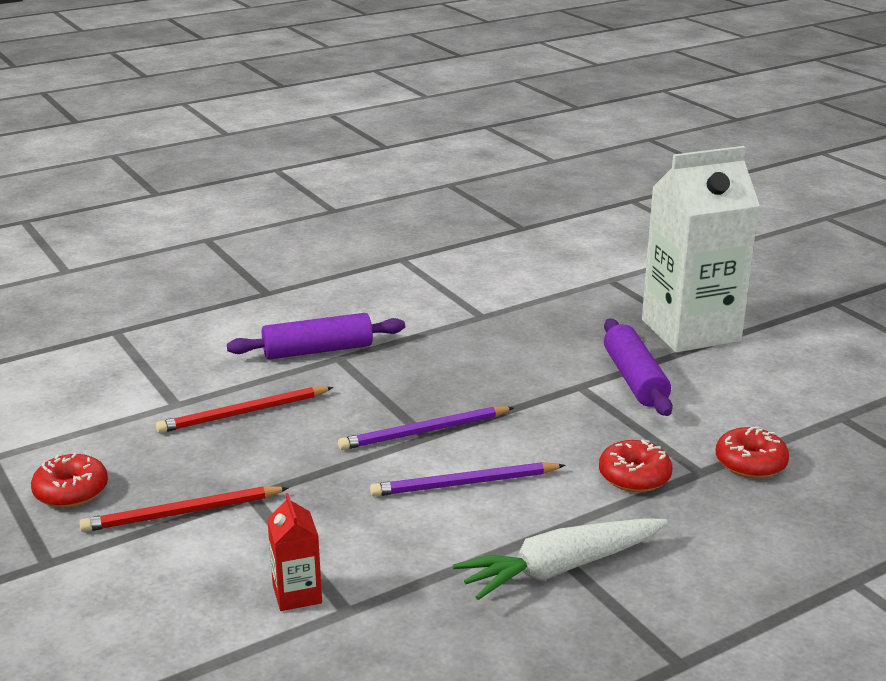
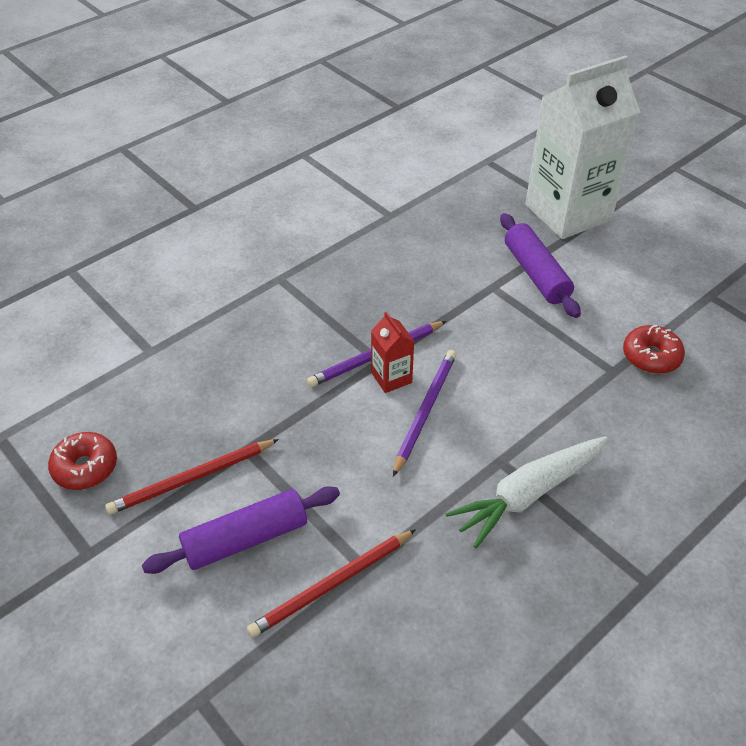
camera: 10 degrees left, 20 degrees up
red pencil [156,386,333,433] -> red pencil moved to [247,529,416,638]
purple rolling pin [227,313,405,360] -> purple rolling pin moved to [142,486,340,574]
red carton [267,493,322,611] -> red carton moved to [371,312,414,393]
purple pencil [370,462,566,496] -> purple pencil turned 135 degrees clockwise [393,350,456,477]
red donut [599,439,672,492] -> none

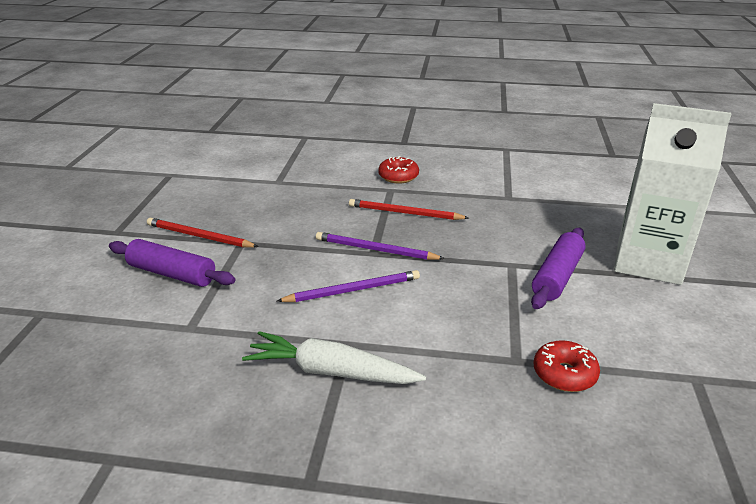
camera: 50 degrees right, 15 degrees down
red donut [48,432,117,490] -> red donut moved to [378,156,419,184]
red pencil [247,529,416,638] -> red pencil moved to [349,199,468,220]
red carton [371,312,414,393] -> none

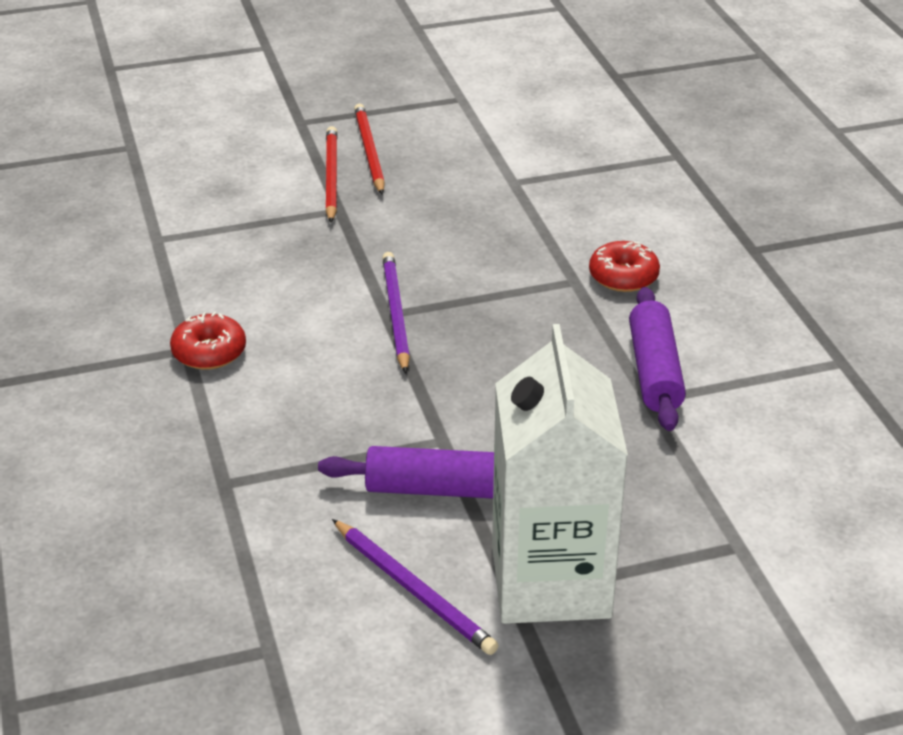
camera: 65 degrees right, 5 degrees up
purple rolling pin [109,239,235,287] -> purple rolling pin moved to [629,287,686,431]
white carrot [242,331,426,384] -> none
purple pencil [277,270,420,302] -> purple pencil moved to [332,519,499,655]
red pencil [349,199,468,220] -> red pencil moved to [354,104,385,195]
red donut [534,340,600,392] -> red donut moved to [170,312,246,370]

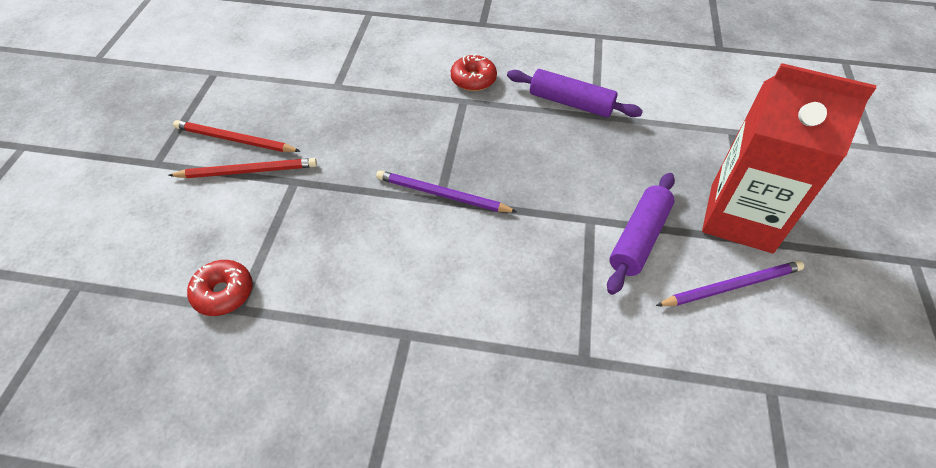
camera: 65 degrees left, 15 degrees up
red donut [170,312,246,370] -> red donut moved to [187,260,253,316]
red pencil [325,126,337,223] -> red pencil turned 150 degrees clockwise [168,158,317,178]
white carton [492,324,628,624] -> red carton [702,63,876,253]

